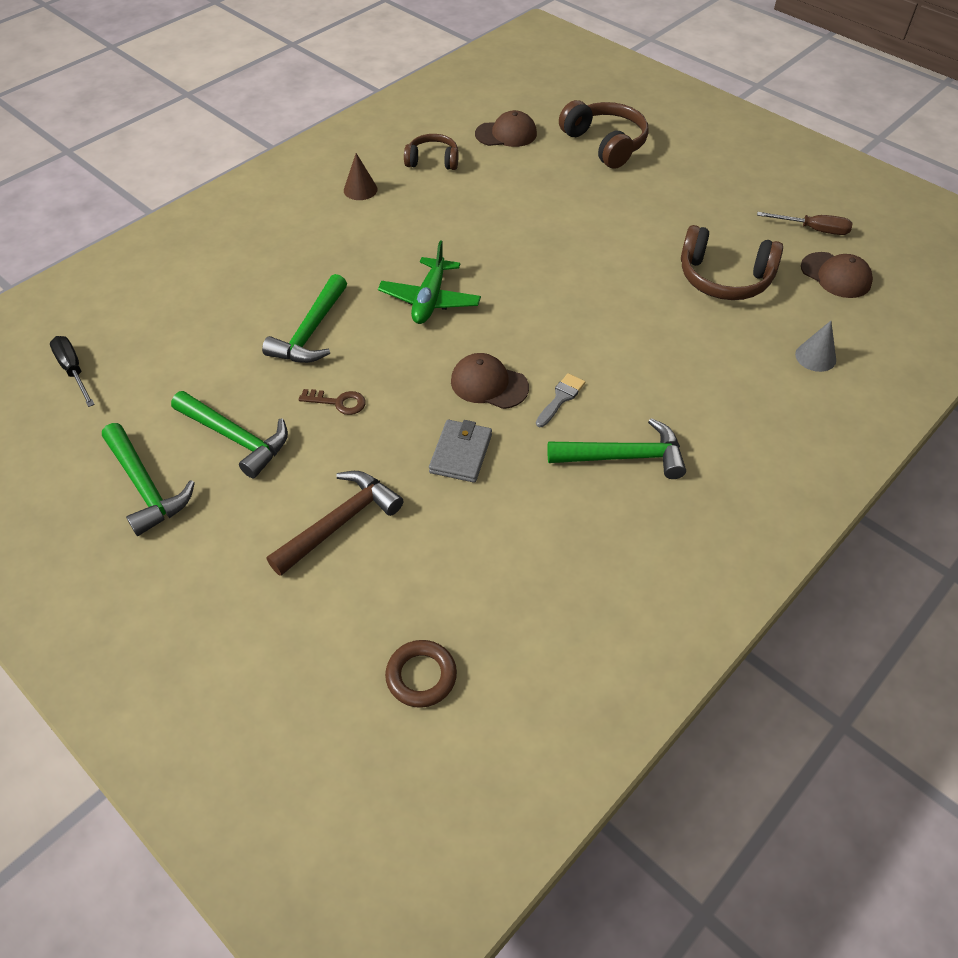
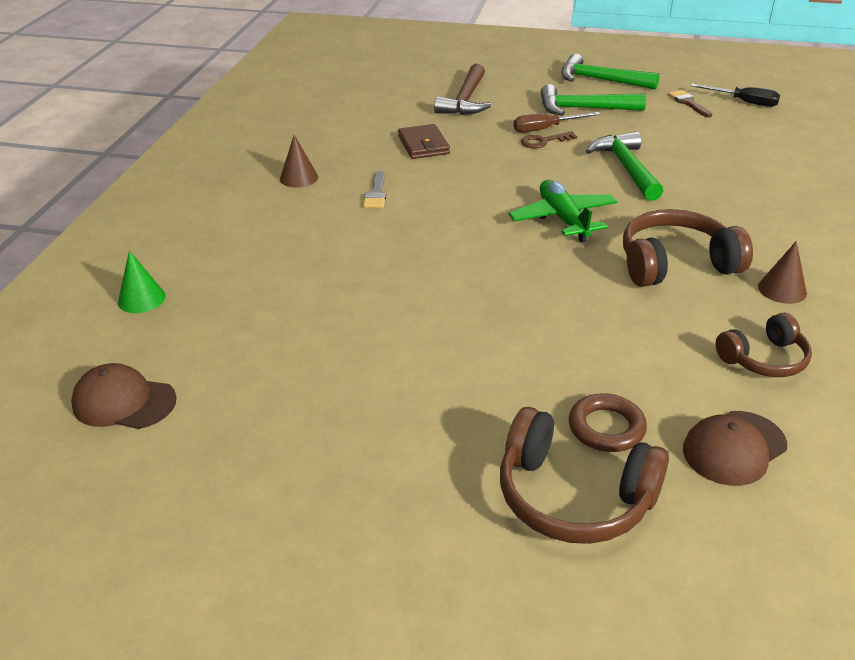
camera: 150 degrees right, 15 degrees down
brown ring [385,640,457,708] -> brown ring moved to [569,393,647,452]
grey wallet [429,420,492,483] -> brown wallet [398,124,450,159]
brown cap [451,353,529,409] -> none
green hammer [547,418,686,479] -> brown cone [280,135,318,188]
brown headphones [681,225,783,300] -> brown headphones moved to [623,209,753,287]
brown screwdriver [757,212,853,235] -> brown screwdriver moved to [514,112,601,133]
grey cone [795,321,836,372] -> green cone [118,251,166,313]
none -> brown brush [668,90,712,118]

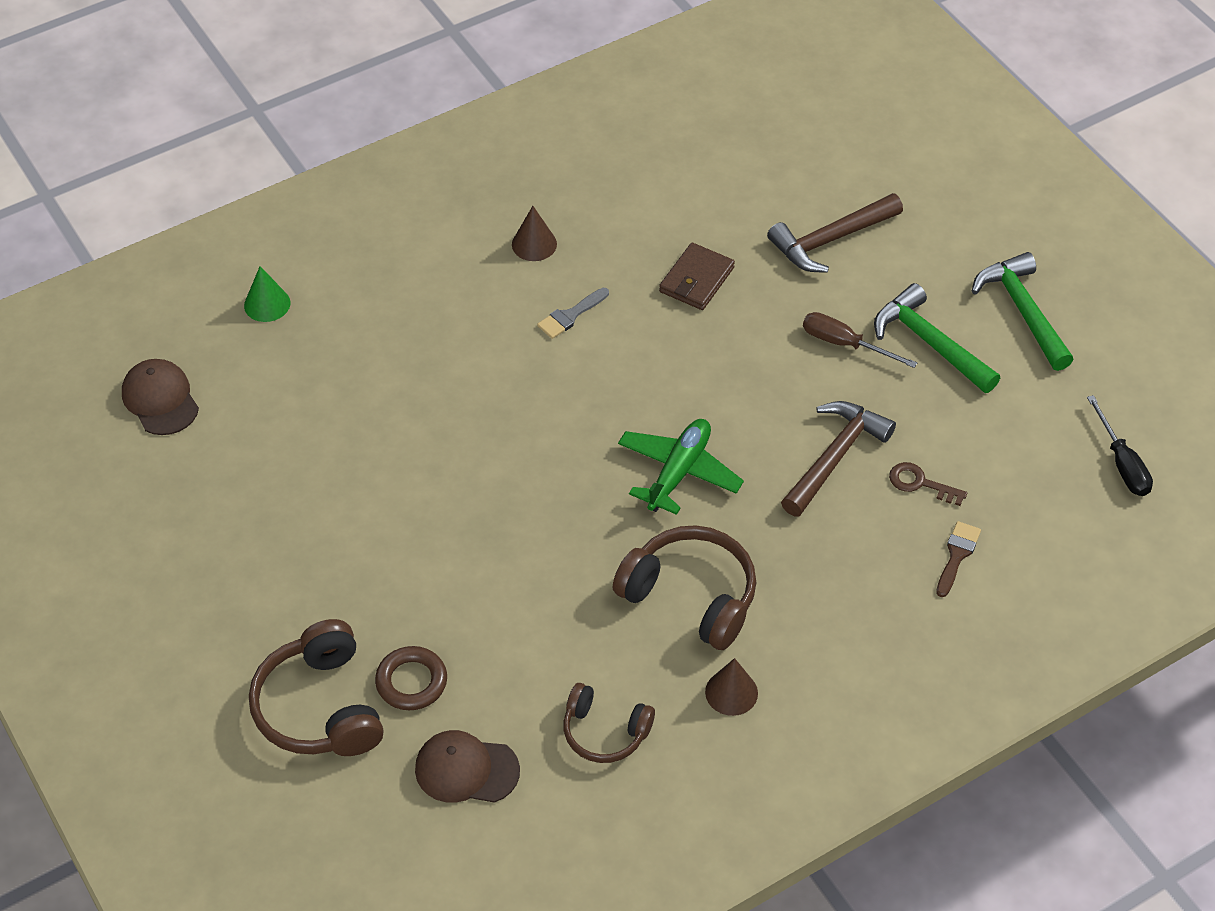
camera: 45 degrees right, 15 degrees up
brown key [521,131,577,148] -> brown key moved to [889,462,967,506]
green hammer [586,131,663,201] -> brown hammer [781,401,896,517]
brown brush [668,90,712,118] -> brown brush moved to [936,521,981,597]

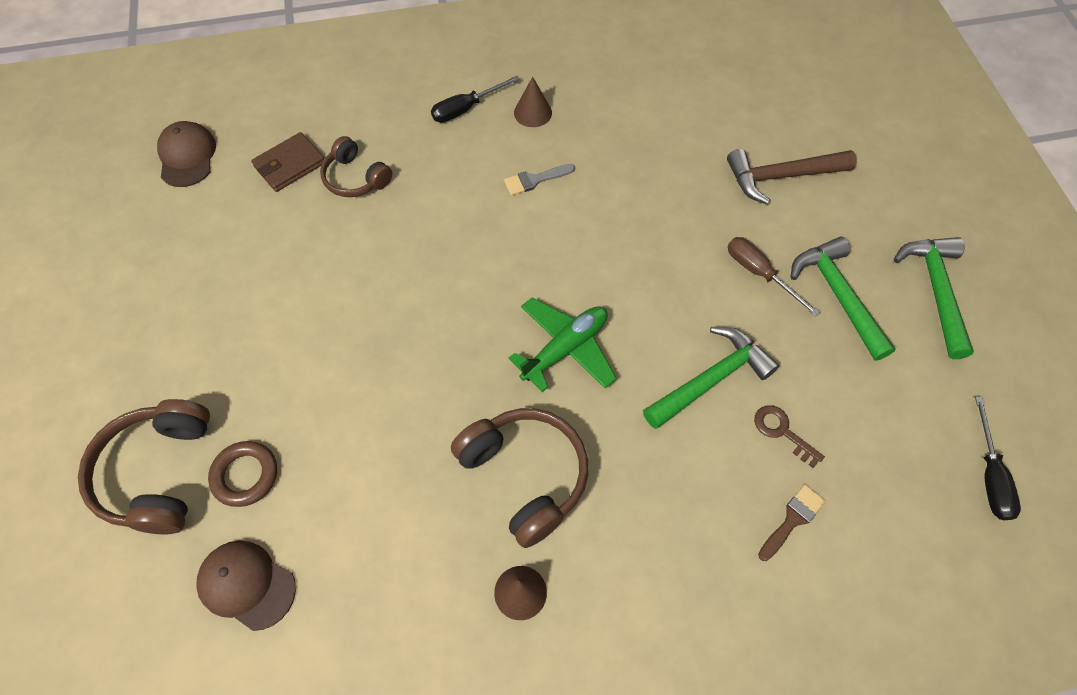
camera: 20 degrees right, 10 degrees up
green cone [244,266,290,322] -> none
brown headphones [563,683,655,763] -> brown headphones moved to [320,136,392,197]
brown wallet [659,243,735,310] -> brown wallet moved to [251,132,324,192]
brown hammer [781,401,896,517] -> green hammer [643,327,779,429]
none -> black screwdriver [431,76,520,123]

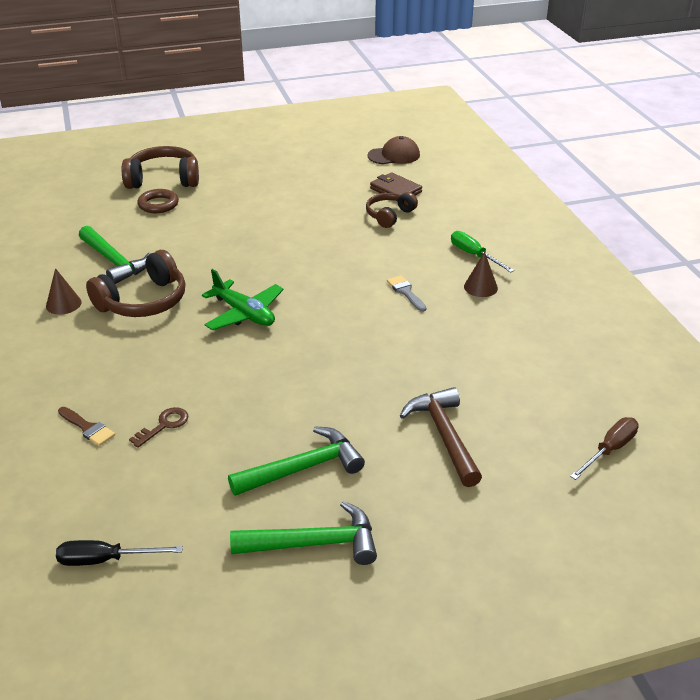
camera: 85 degrees right, 25 degrees down
brown cap [196,541,296,631] -> none
black screwdriver [431,76,520,123] -> green screwdriver [451,231,514,272]
green hammer [643,327,779,429] -> green hammer moved to [79,226,151,284]
brown screwdriver [728,237,820,316] -> brown screwdriver moved to [570,417,639,480]

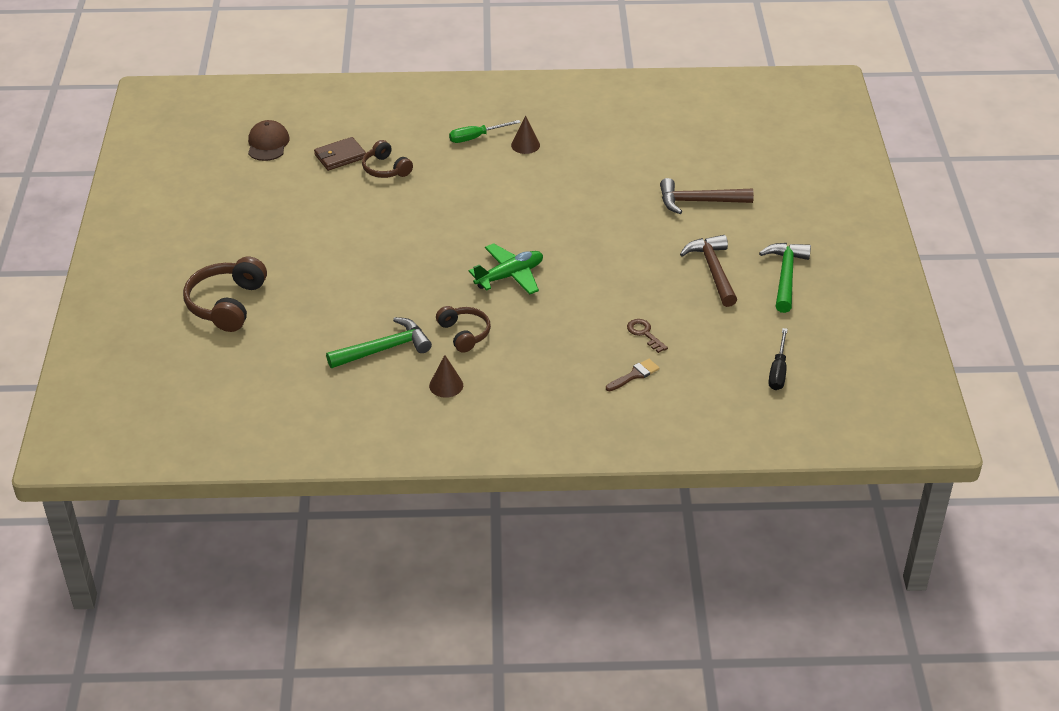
camera: 75 degrees left, 5 degrees up
brown headphones [86,250,185,317] -> brown headphones [436,306,491,353], size x0.63
brown ring [137,189,179,213] -> none
green hammer [228,426,365,496] -> brown hammer [680,235,737,307]
grey brush [387,275,426,312] -> none
brown screwdriver [570,417,639,480] -> none

